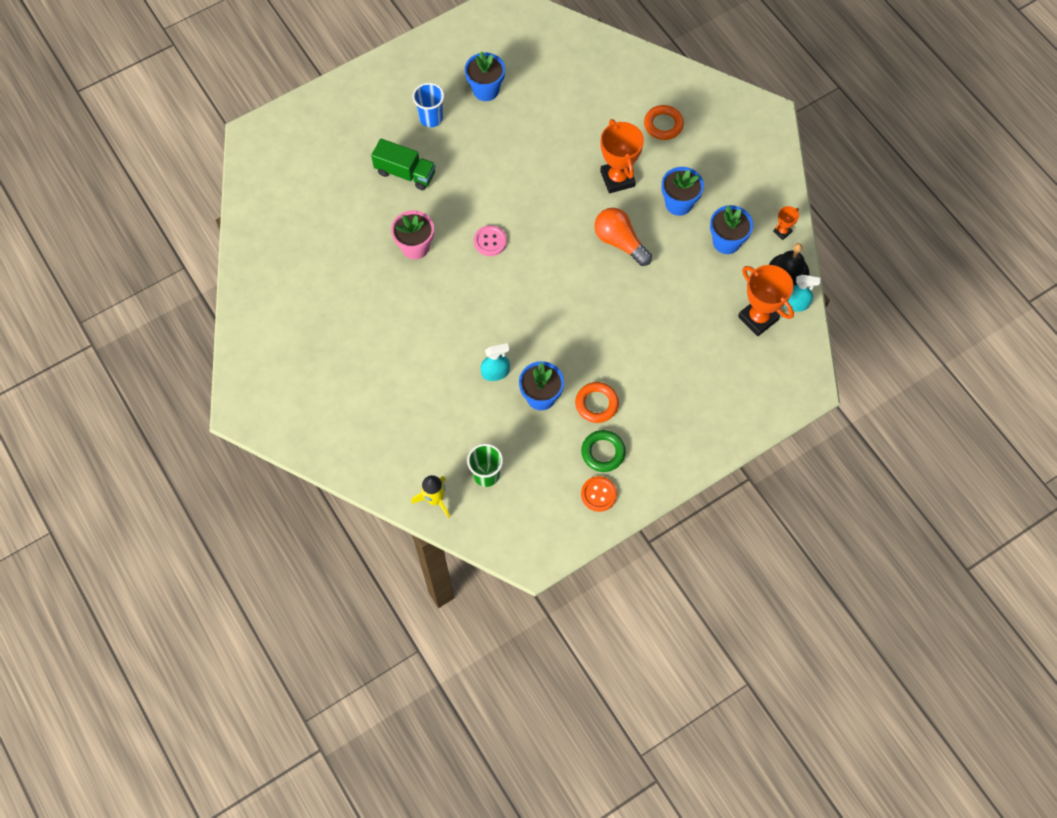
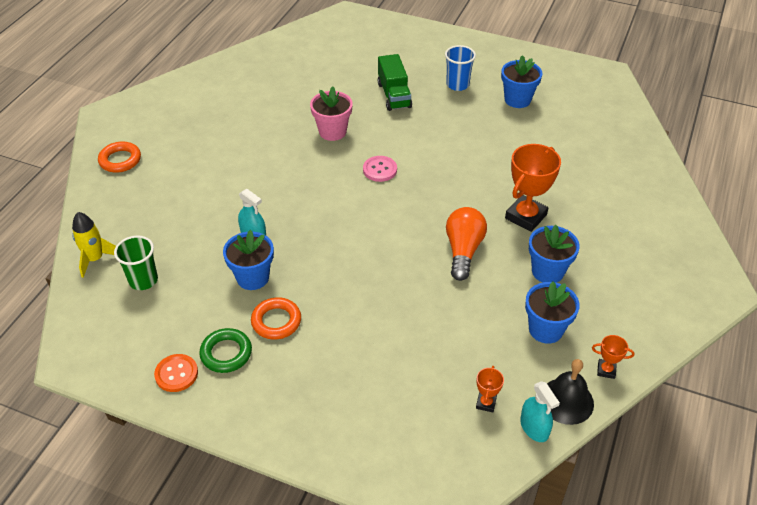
camera: 55 degrees right, 20 degrees down
orange ring [644,105,684,140] -> orange ring moved to [98,141,141,173]
orange trophy [738,265,794,336] -> orange trophy [476,366,504,412], size x0.47

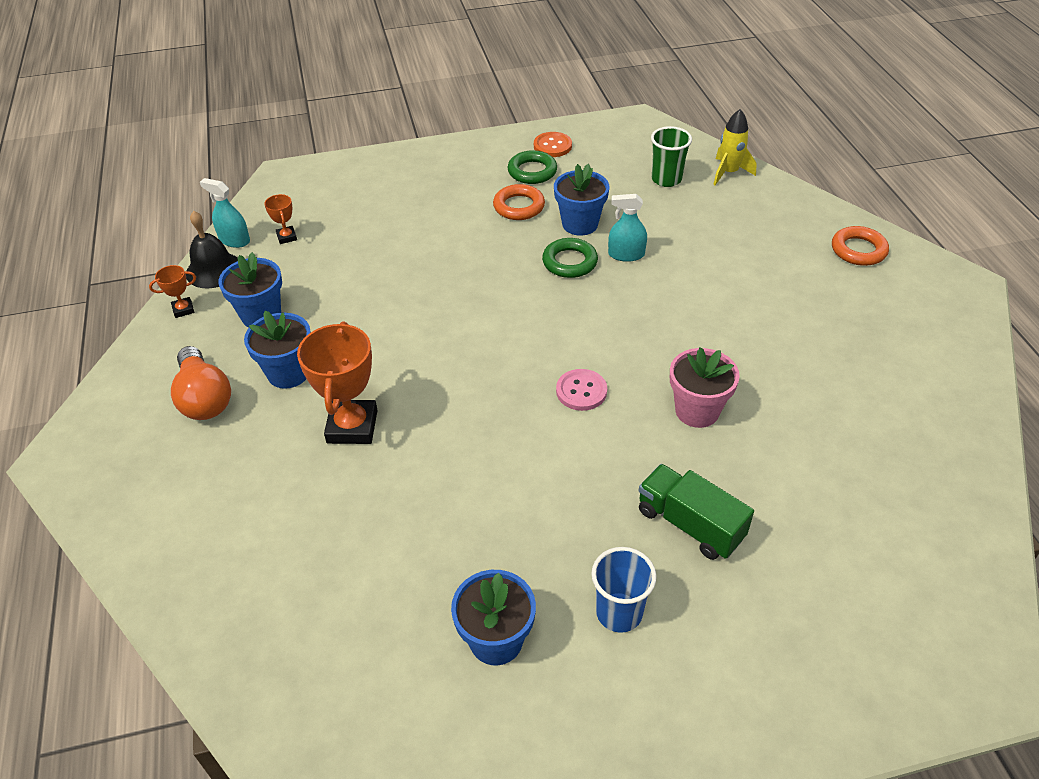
camera: 145 degrees right, 0 degrees up
orange light bulb [446,207,487,281] -> orange light bulb moved to [171,346,231,420]
none -> green ring [542,238,598,278]

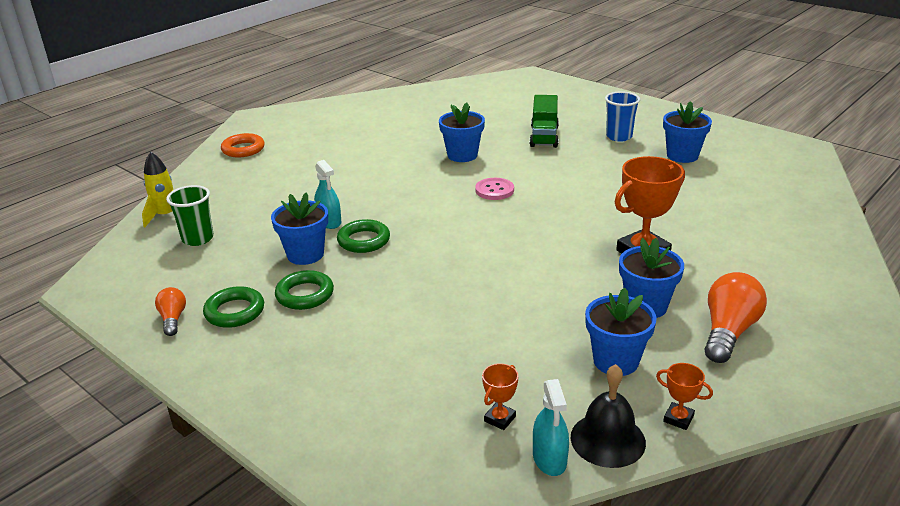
camera: 125 degrees left, 15 degrees down
orange ring [493,184,545,220] -> green ring [275,270,334,310]
orange button [534,132,572,157] -> orange light bulb [155,287,186,336]
pink flower pot [670,347,740,428] -> blue flower pot [439,102,485,162]

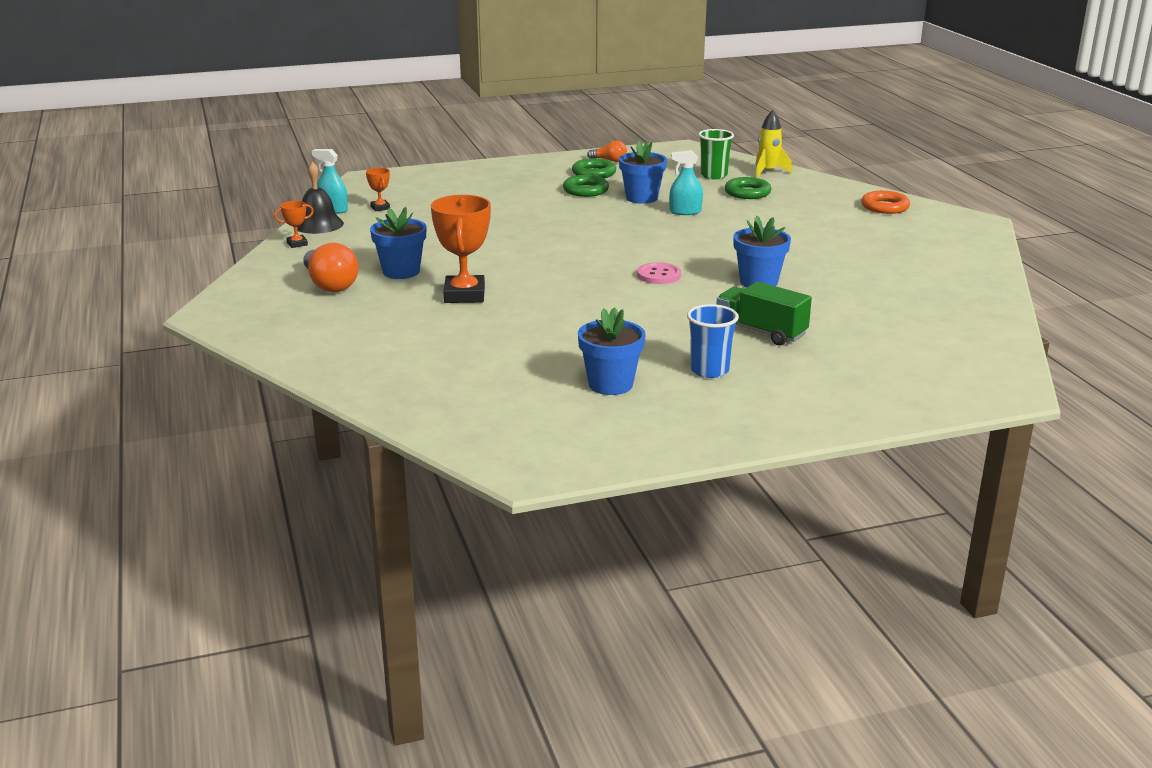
camera: 120 degrees right, 5 degrees down
green ring [337,219,390,253] -> green ring moved to [725,177,771,199]
blue flower pot [585,288,657,376] -> none

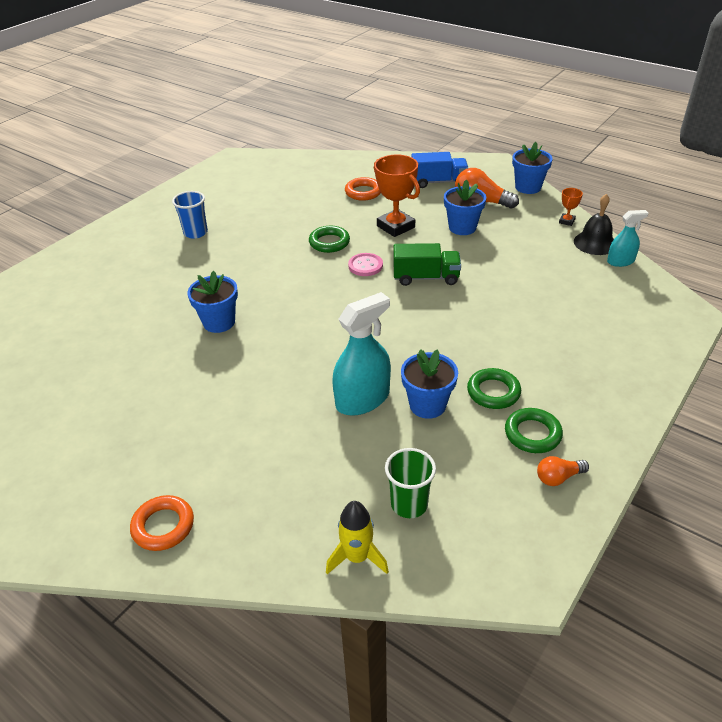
camera: 145 degrees right, 15 degrees up
orange trophy [366,168,390,211] -> none
blue flower pot [578,307,646,395] -> blue flower pot moved to [512,142,553,194]
pink button [637,262,681,284] -> pink button moved to [348,253,383,276]
turquoise spray bottle [669,150,703,215] -> turquoise spray bottle [332,292,391,416], size x1.72
green truck [717,282,812,346] -> green truck moved to [394,243,461,286]
green ring [725,177,771,199] -> green ring moved to [309,226,350,253]
none -> orange ring [345,177,381,201]
none -> blue truck [411,152,468,188]

